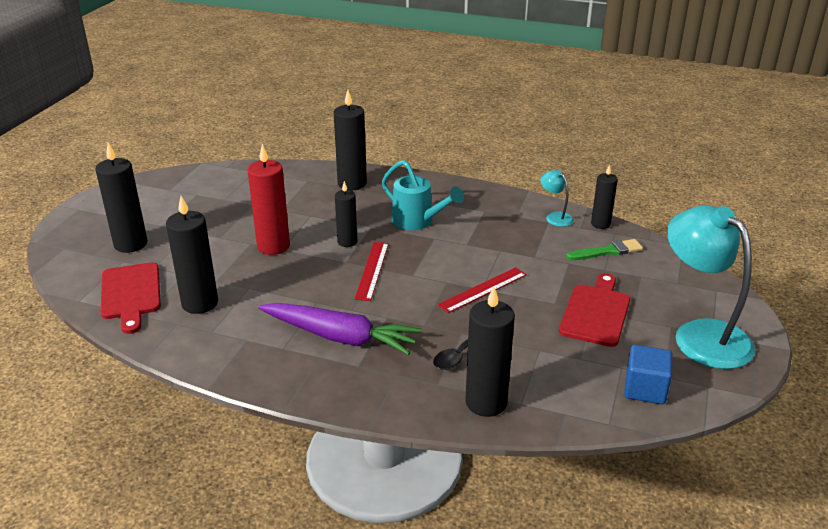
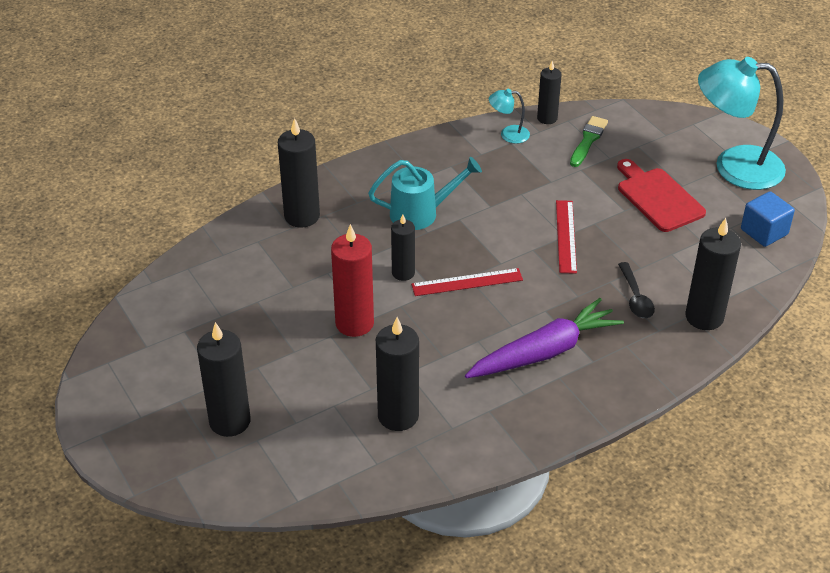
camera: 50 degrees left, 10 degrees up
red cutting board [101,262,161,334] -> none
red ruler [354,242,389,301] -> red ruler turned 60 degrees counterclockwise [411,268,523,296]

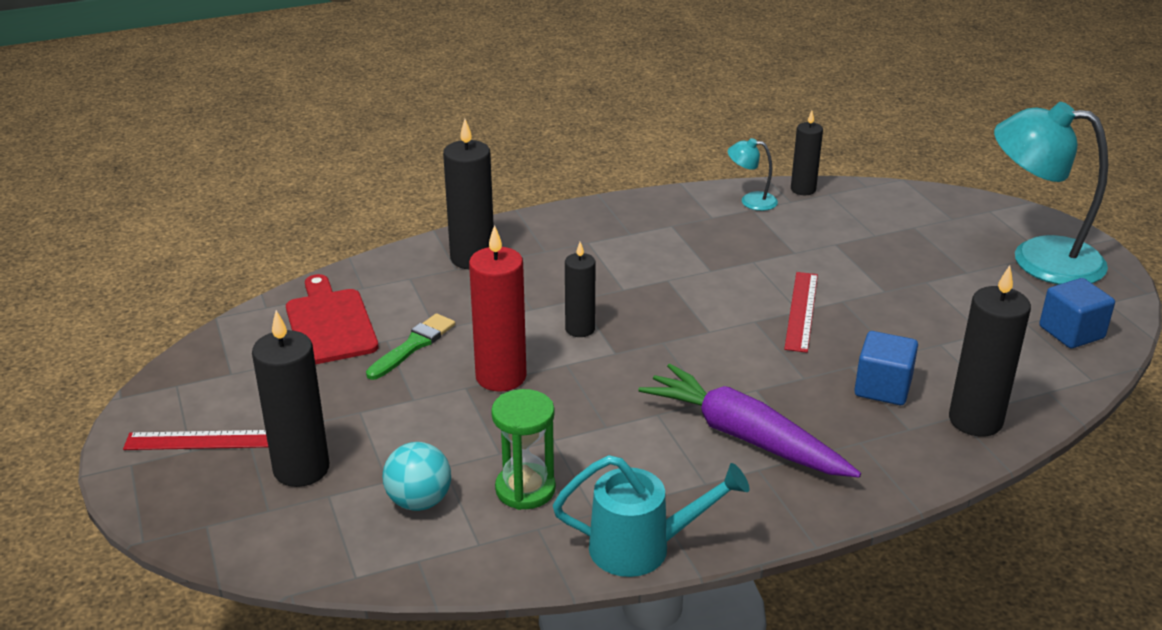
camera: 10 degrees right, 10 degrees down
turquoise watering can [368,157,482,230] -> turquoise watering can moved to [553,455,750,577]
black candle [376,317,419,431] -> green hourglass [491,389,556,510]
red ruler [411,268,523,296] -> red ruler moved to [123,430,268,450]
purple carrot [465,298,624,378] -> purple carrot turned 120 degrees counterclockwise [638,364,861,477]
green brush [570,116,608,167] -> green brush moved to [366,313,455,380]
red cutting board [617,159,706,232] -> red cutting board moved to [286,274,378,364]
black spoon [618,262,655,318] -> blue cube [854,331,918,405]
none -> turquoise ball [383,442,451,511]

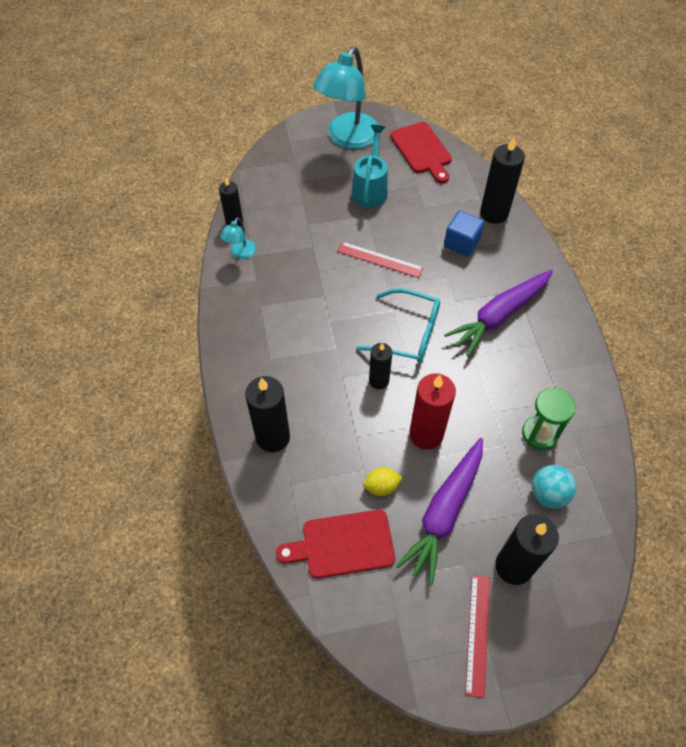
camera: 80 degrees left, 25 degrees up
green brush [366,313,455,380] -> yellow lemon [363,467,403,496]
turquoise watering can [553,455,750,577] -> turquoise watering can moved to [351,125,388,208]
blue cube [1039,278,1115,348] -> red cutting board [390,122,452,183]
none -> turquoise glasses [356,288,440,363]
none -> purple carrot [396,438,483,585]

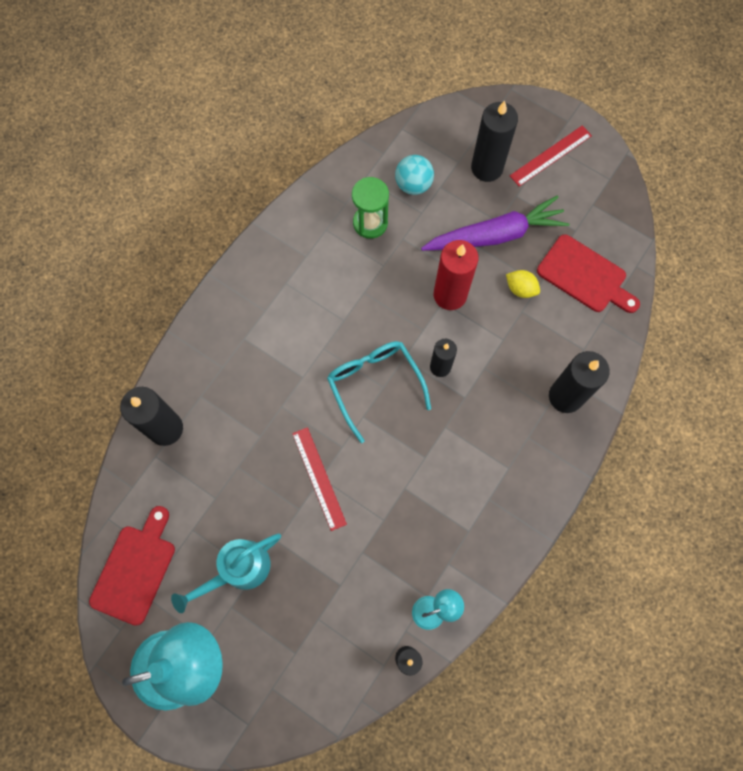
camera: 135 degrees left, 15 degrees up
blue cube [444,210,484,257] -> none
purple carrot [444,270,553,357] -> none

